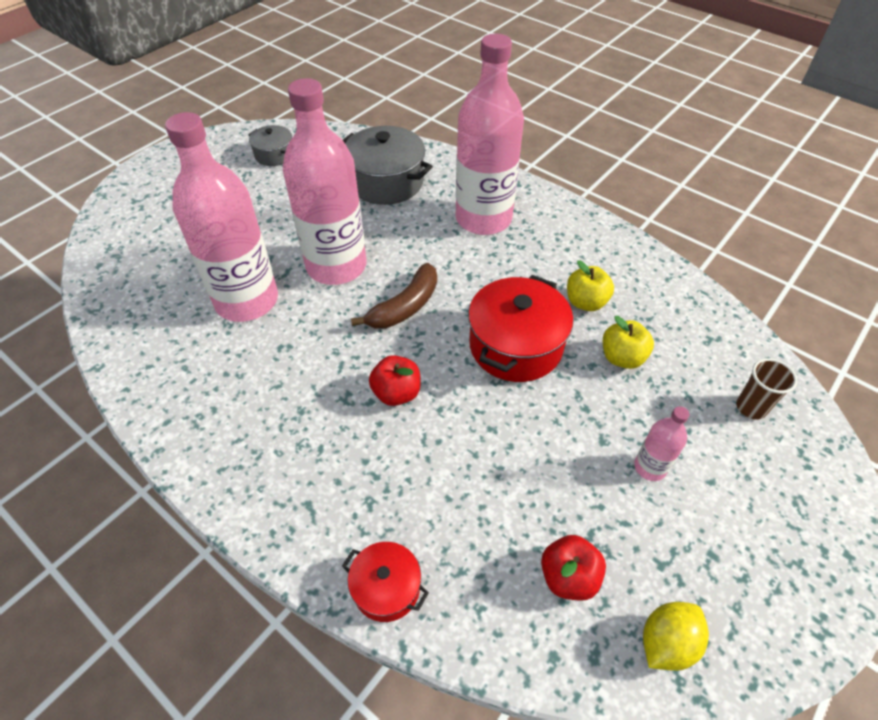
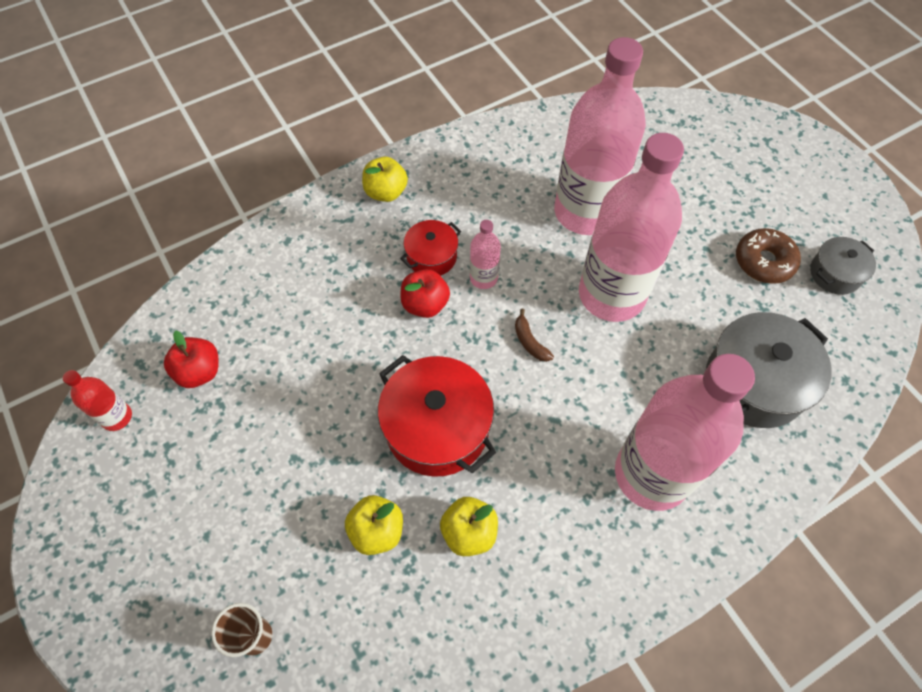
camera: 110 degrees right, 10 degrees up
red pot [342,542,429,622] -> red pot moved to [400,220,461,276]
brown banana [351,263,437,329] -> brown banana [515,309,554,362], size x0.53
pink bottle [634,406,689,481] -> pink bottle moved to [470,220,501,289]
yellow lemon [643,602,709,671] -> red bottle [63,370,132,431]
none -> yellow apple [362,157,408,202]
none -> brown donut [736,228,801,284]

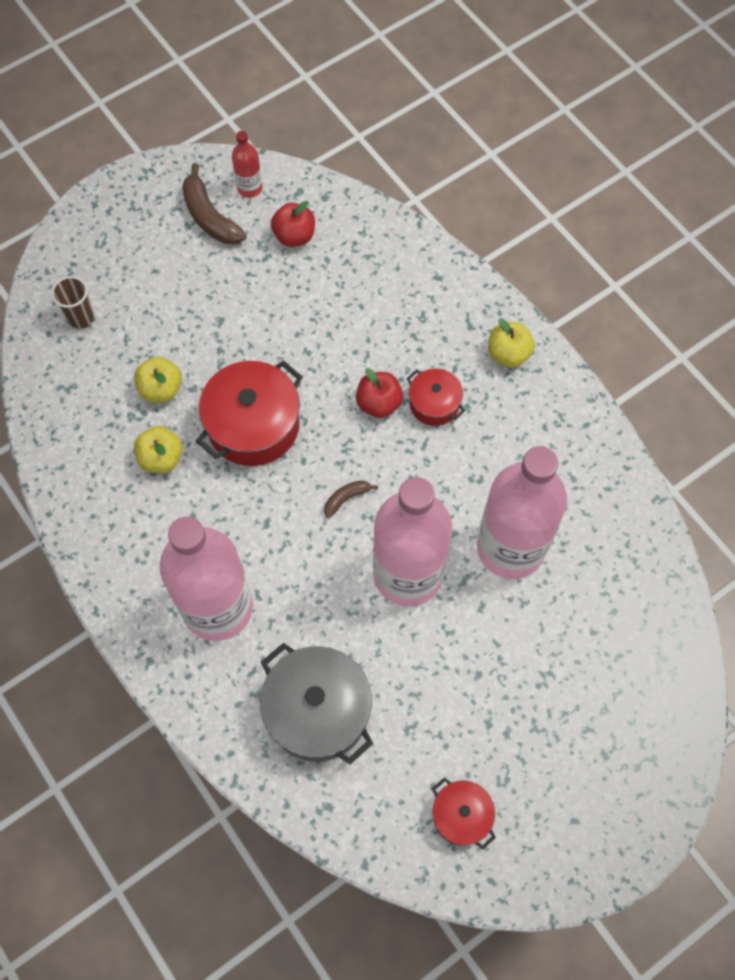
camera: 85 degrees right, 5 degrees up
pink bottle [470,220,501,289] -> none
brown donut [736,228,801,284] -> none
grey pot [810,237,876,295] -> red pot [432,777,496,849]
none -> brown banana [182,163,247,244]

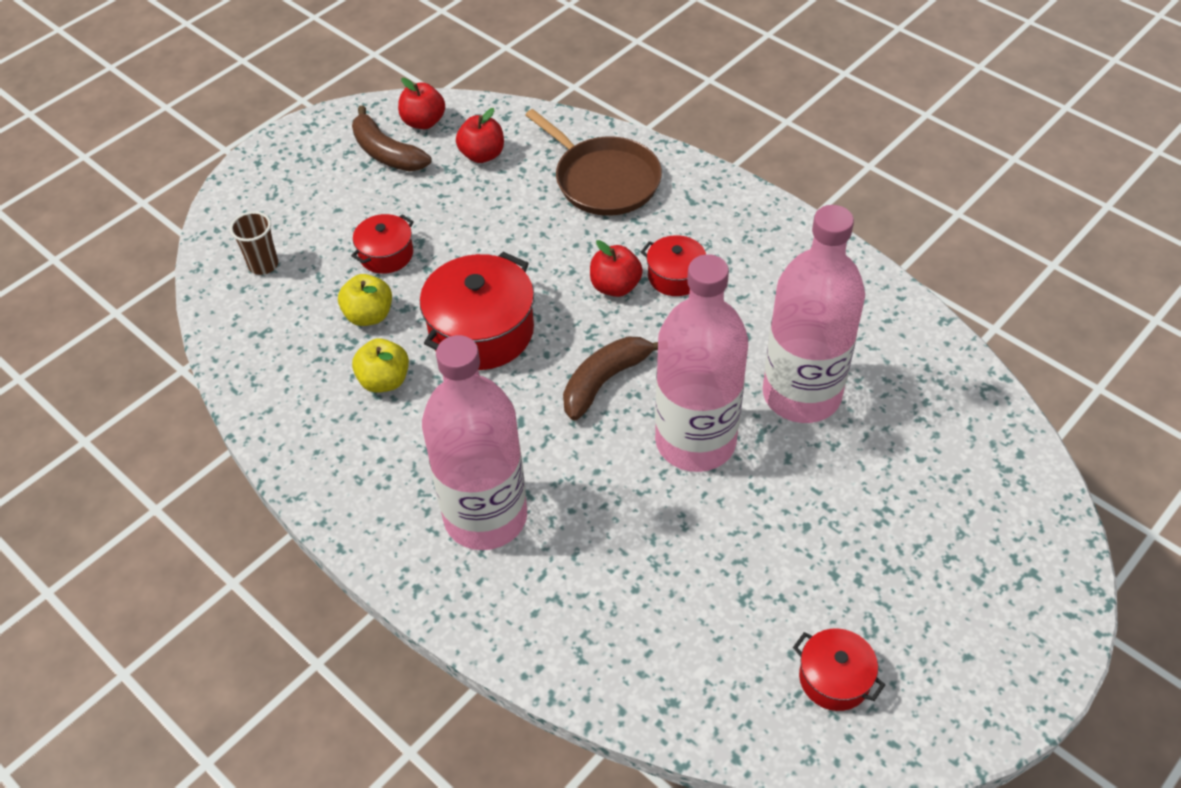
camera: 10 degrees left, 15 degrees down
red bottle [232,131,262,198] -> red apple [398,78,445,129]
grey pot [260,643,373,764] -> none
brown banana [324,480,378,518] -> brown banana [563,336,658,420], size x1.89
yellow apple [488,318,535,367] -> none
none -> red pot [351,214,414,274]
none -> brown pan [525,109,662,216]

